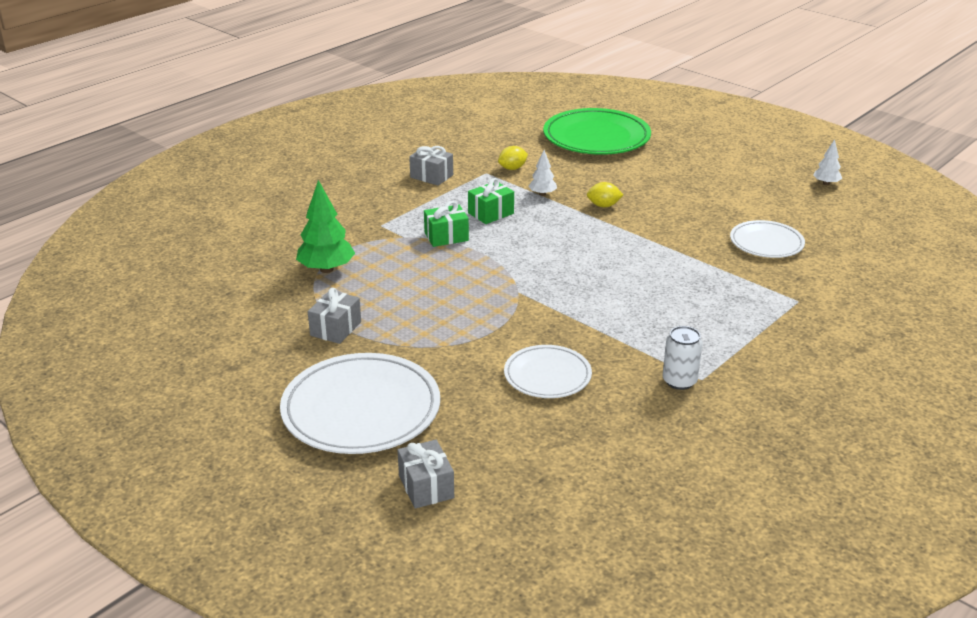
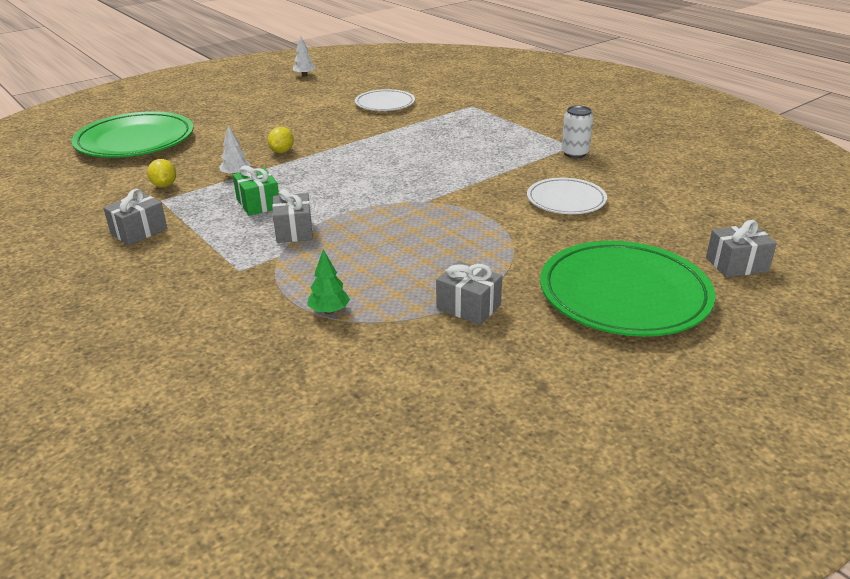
camera: 80 degrees left, 0 degrees up
white plate [280,353,440,454] -> green plate [540,241,716,337]
green tree [296,180,355,273] -> green tree [307,249,350,314], size x0.55
green gift [424,201,469,247] -> grey gift [272,189,313,243]

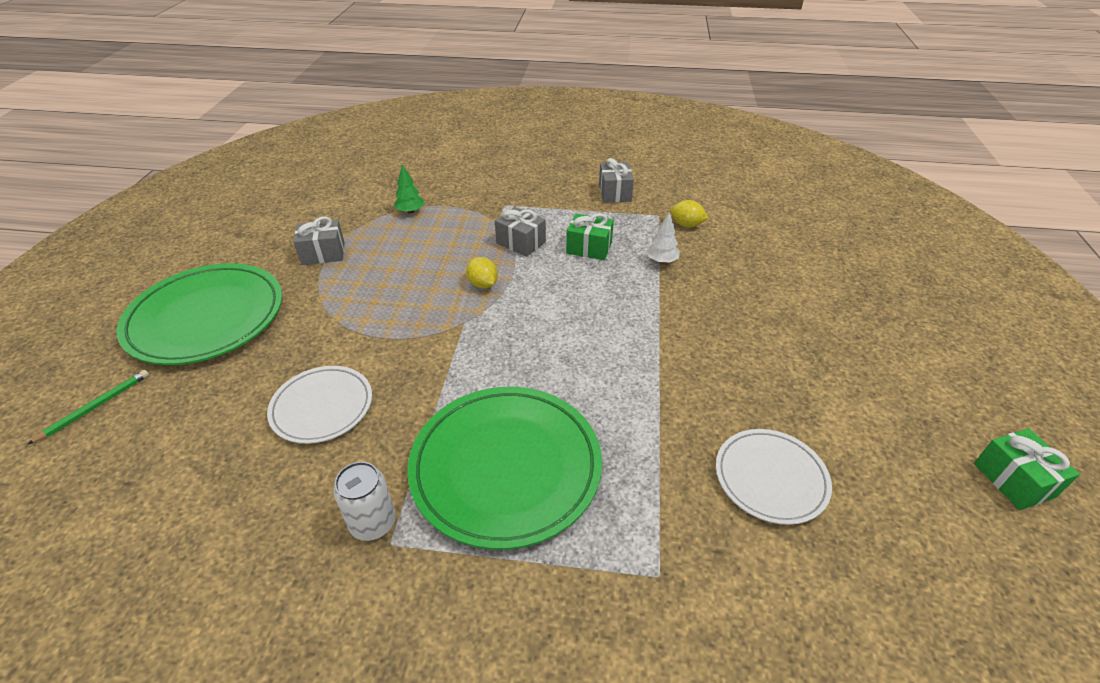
camera: 135 degrees right, 10 degrees up
green plate [71,111,194,158] -> green plate moved to [408,387,602,550]
yellow lemon [268,127,294,153] -> yellow lemon moved to [466,257,498,289]
white tree [293,36,316,77] -> green gift [974,428,1080,510]
grey gift [706,220,777,277] -> green pencil [27,370,149,445]

